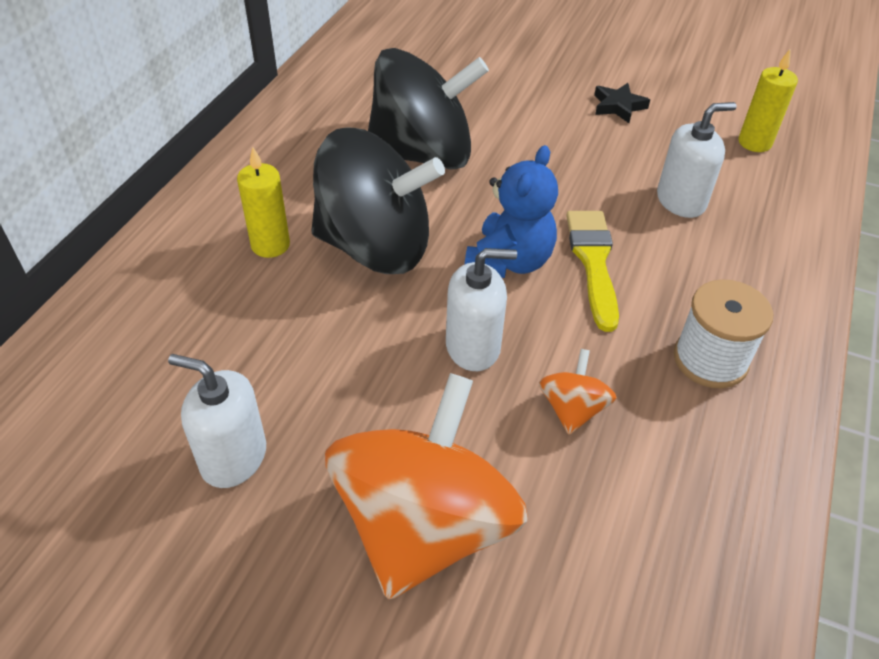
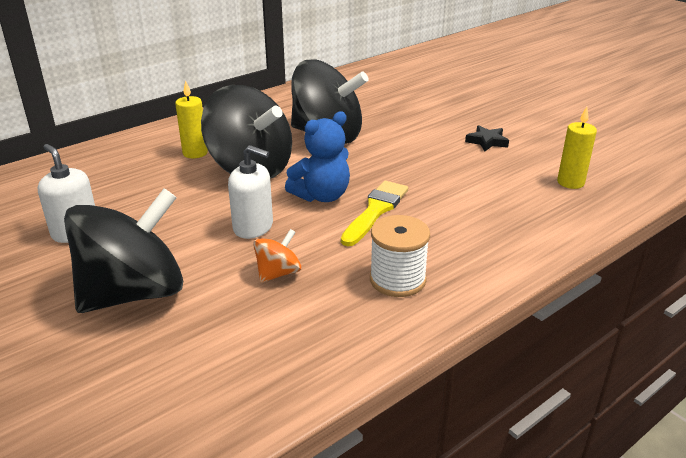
camera: 30 degrees right, 15 degrees down
orange spinning top [325,373,528,599] -> black spinning top [64,188,183,313]
white soap dispenser [657,102,737,218] -> none

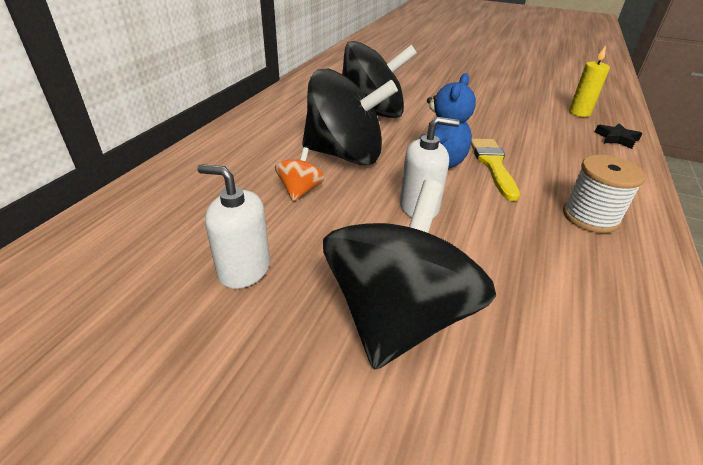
camera: 30 degrees left, 5 degrees up
yellow candle [175,80,208,158] -> none
orange spinning top [253,229,301,283] -> orange spinning top moved to [275,147,325,201]
black star [465,125,509,151] -> black star moved to [595,123,642,149]

